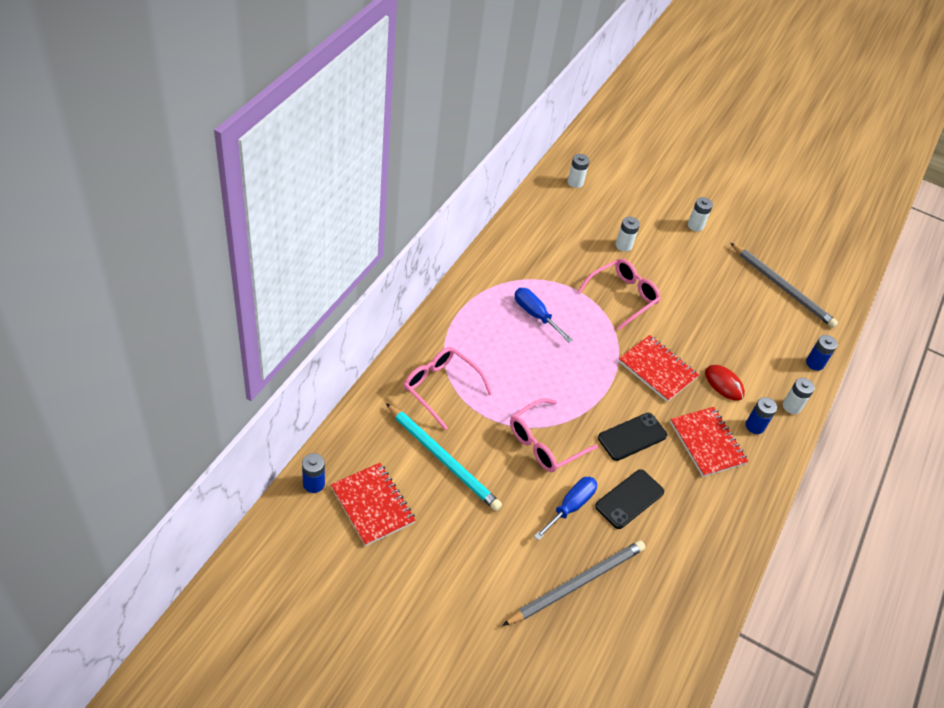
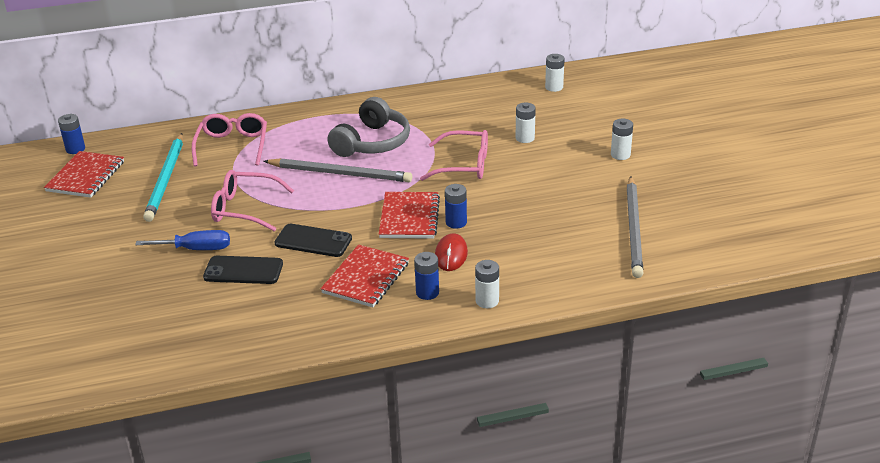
camera: 55 degrees right, 15 degrees down
grey pencil [502,540,645,626] -> grey pencil moved to [264,158,412,182]
blue screwdriver [515,288,573,342] -> grey headphones [328,97,410,157]
blue battery [806,335,837,371] -> blue battery moved to [445,184,467,229]

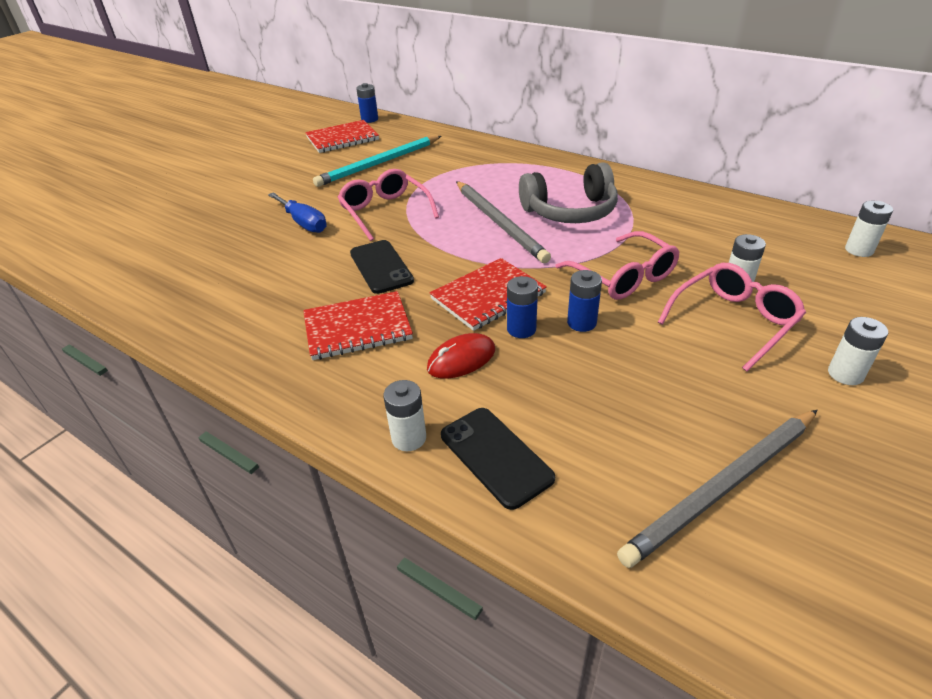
camera: 50 degrees right, 5 degrees up
pink glasses [192,113,267,166] -> pink glasses moved to [658,263,806,372]
black phone [203,256,283,284] -> black phone moved to [441,408,555,510]
blue battery [414,252,439,300] -> blue battery moved to [567,270,602,332]

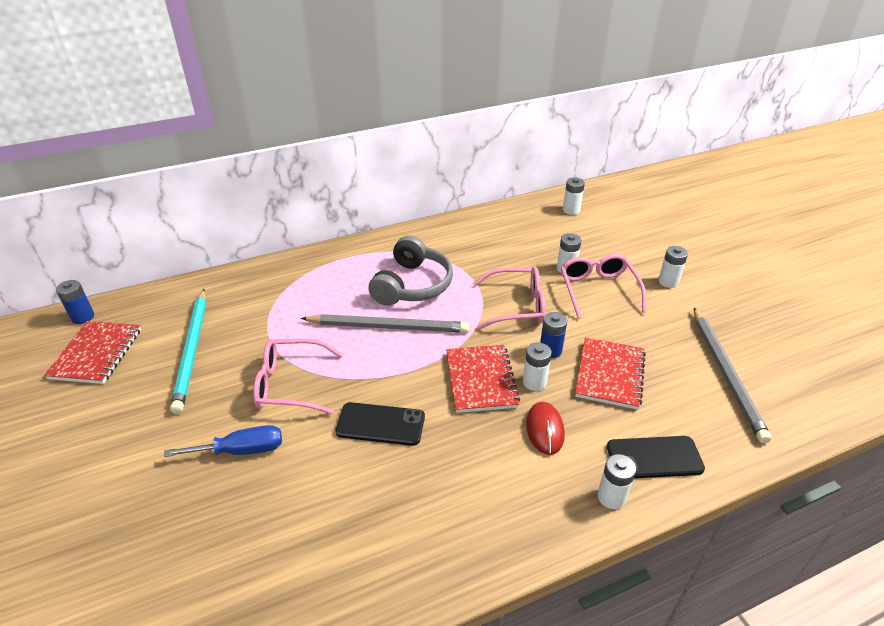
camera: 60 degrees left, 0 degrees up
red notebook [303,291,413,360] -> red notebook moved to [575,337,646,410]
blue battery [507,276,538,338] -> white battery [523,342,552,391]

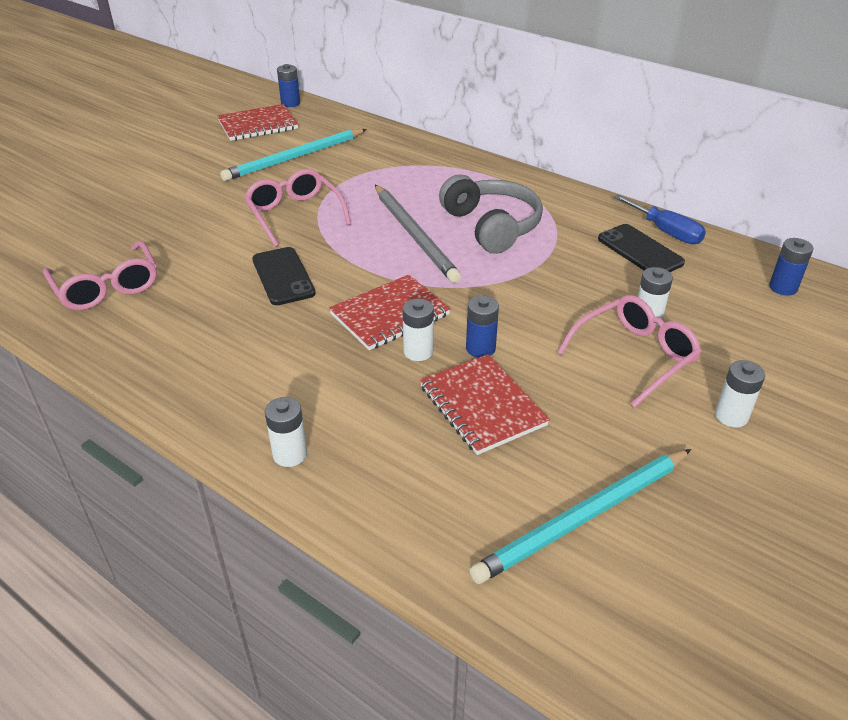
camera: 60 degrees right, 0 degrees up
blue screwdriver [164,425,282,457] -> blue screwdriver moved to [614,195,706,244]
grey headphones [369,235,453,306] -> grey headphones turned 105 degrees counterclockwise [439,174,543,254]
pink glasses [473,267,546,329] -> pink glasses moved to [43,241,157,310]
red mouse [526,402,565,455] -> none
white battery [563,178,585,215] -> blue battery [769,238,813,296]
red notebook [575,337,646,410] -> red notebook turned 75 degrees clockwise [420,354,550,455]
black phone [607,436,705,479] -> black phone moved to [598,224,685,272]
grey pencil [694,308,772,443] -> turquoise pencil [469,449,691,584]

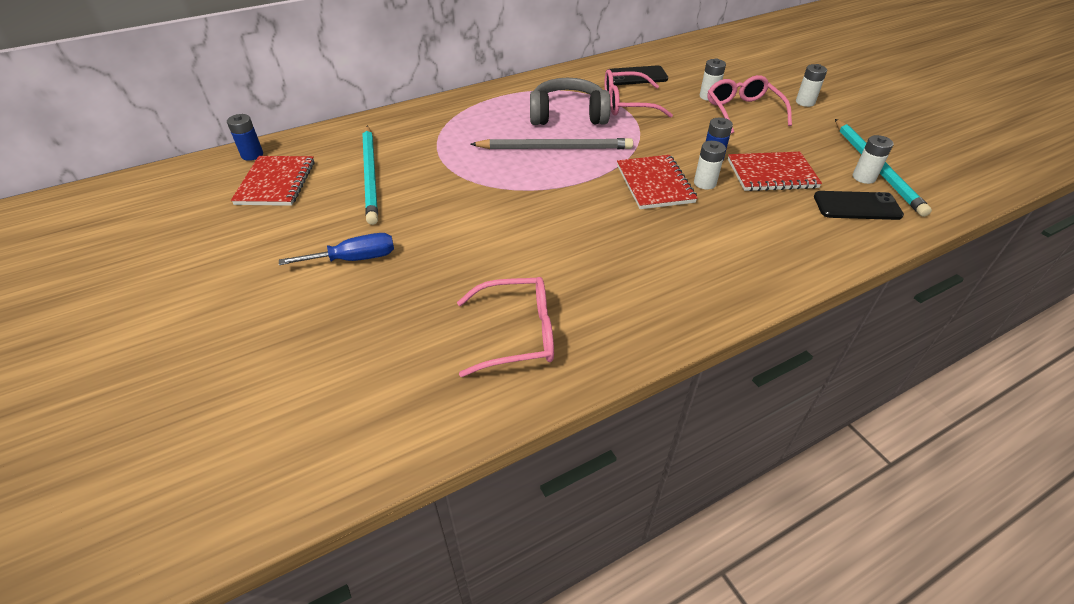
camera: 65 degrees left, 5 degrees up
pink glasses [244,169,351,247] -> pink glasses moved to [605,69,673,118]
black phone [252,247,316,305] -> black phone moved to [814,191,904,220]
white battery [265,397,307,467] -> white battery moved to [853,135,893,184]
blue screwdriver [614,195,706,244] -> blue screwdriver moved to [279,233,394,265]
blue battery [769,238,813,296] -> none

